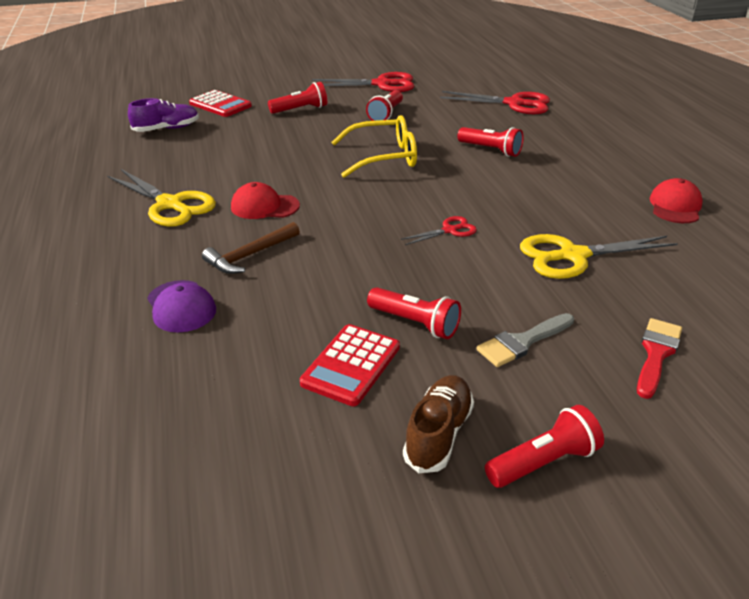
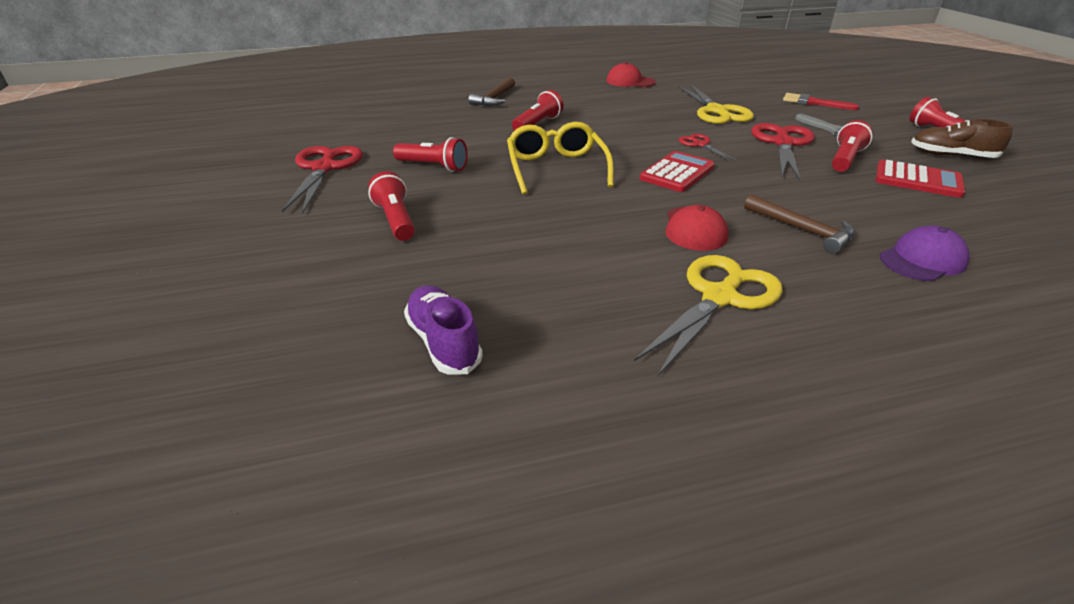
camera: 90 degrees left, 0 degrees up
red calculator [189,90,252,117] -> red calculator moved to [640,151,715,192]
red scissors [440,91,550,114] -> red scissors moved to [751,123,815,181]
none -> brown hammer [469,77,515,106]

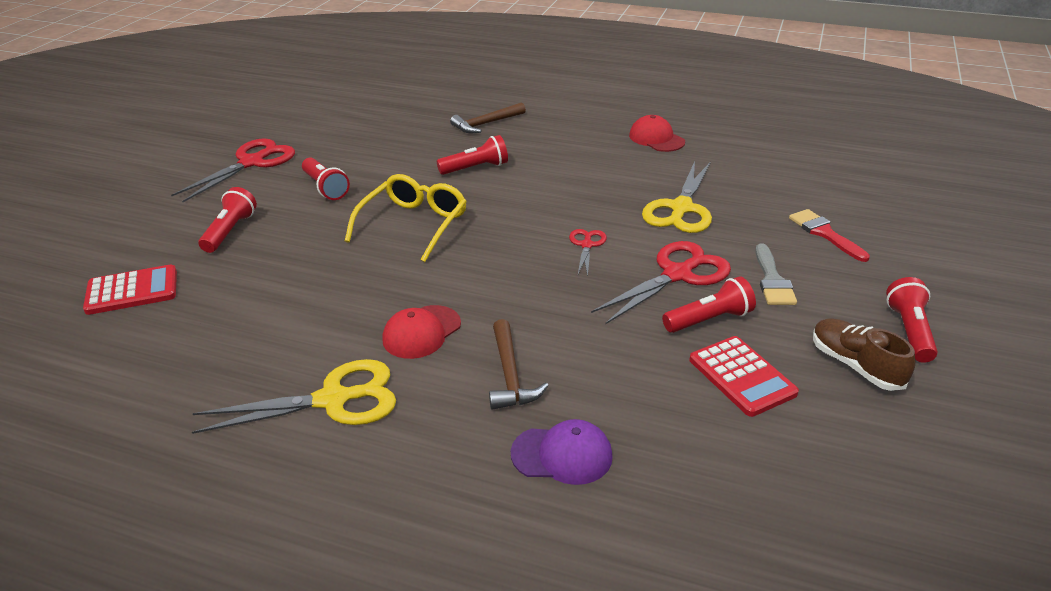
camera: 35 degrees right, 0 degrees up
purple shoe [404,285,483,375] -> none
red calculator [640,151,715,192] -> red calculator moved to [83,265,177,315]

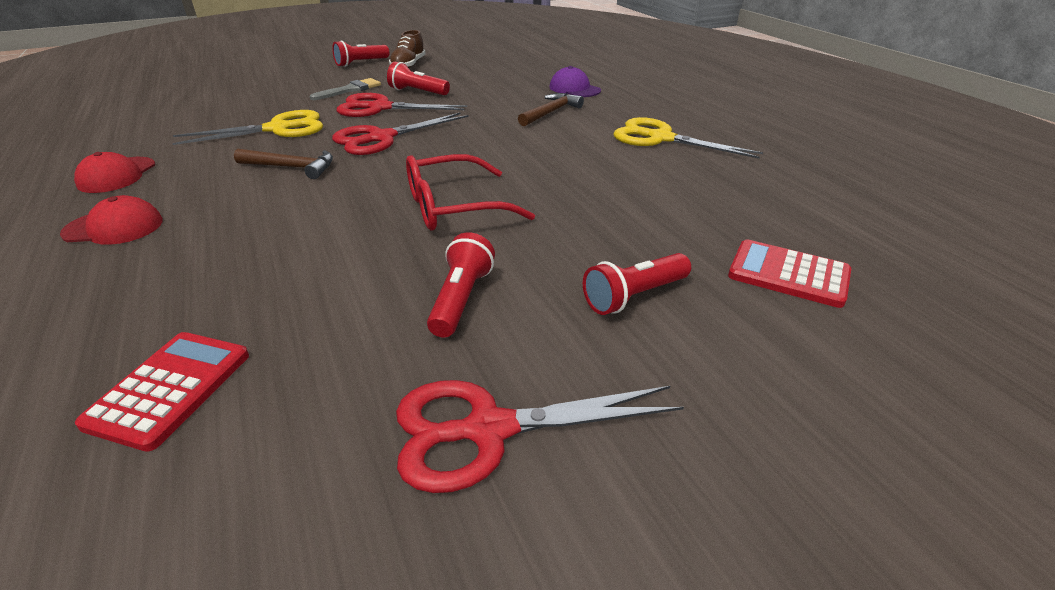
camera: 135 degrees left, 0 degrees up
yellow glasses [345,174,467,262] -> red glasses [406,154,535,231]
red cap [382,305,461,359] -> red cap moved to [60,195,163,245]
red flashlight [437,135,508,175] -> none
brown hammer [450,102,526,133] -> brown hammer moved to [234,149,333,179]
red scissors [569,229,607,276] -> red scissors [332,113,469,155], size x1.91
red calculator [689,336,799,417] -> red calculator moved to [75,332,249,452]
red brush [789,209,870,262] -> none

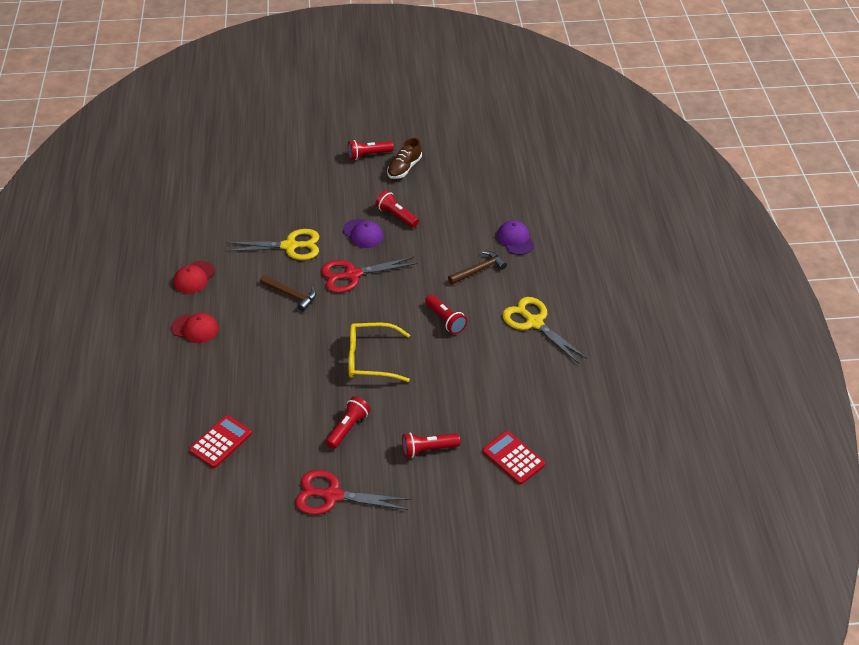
camera: 20 degrees right, 10 degrees up
grey brush [310,78,381,100] -> none
red scissors [337,93,467,117] -> purple cap [343,219,383,248]
red glasses [406,154,535,231] -> yellow glasses [348,323,410,382]
none -> red flashlight [425,294,467,334]

